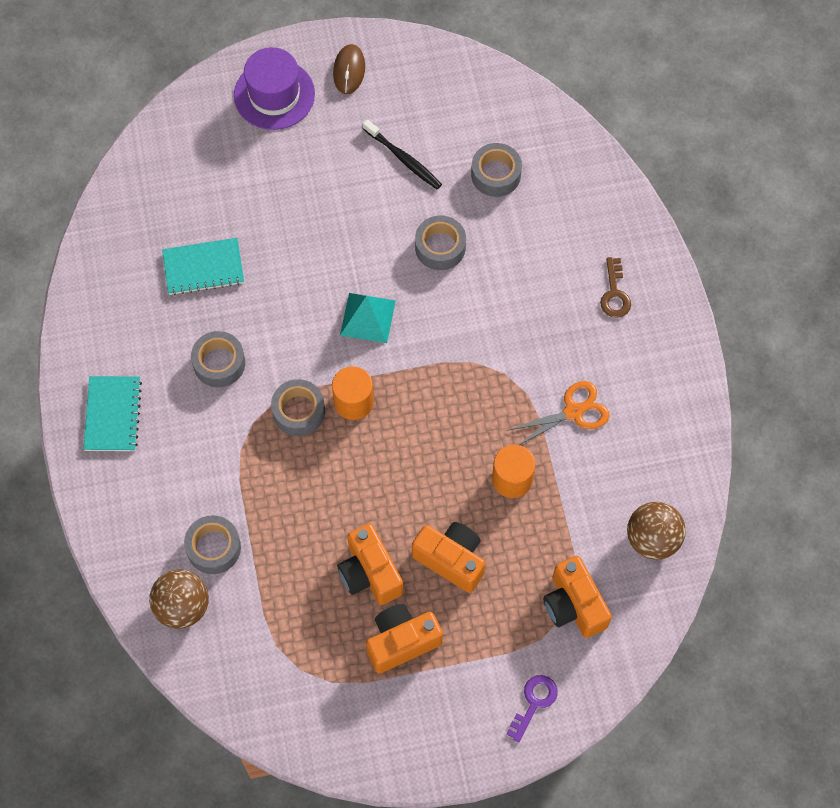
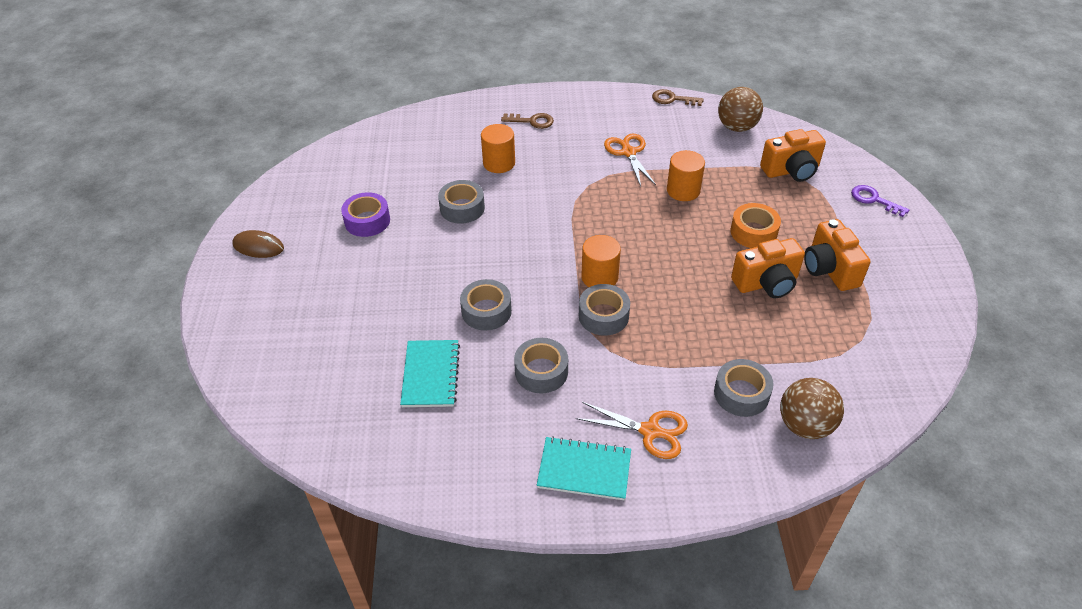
camera: 80 degrees left, 20 degrees down
purple hat [234,47,315,130] -> none
turquoise pyramid [340,293,396,343] -> none
black toothbrush [363,119,442,189] -> purple tape [341,192,390,237]
orange camera [412,522,485,593] -> orange tape [730,203,781,248]
grey tape [471,143,522,197] -> grey tape moved to [460,279,512,331]
none -> orange cylinder [481,124,515,173]
none -> orange scissors [576,402,688,459]
none -> brown key [652,89,704,106]

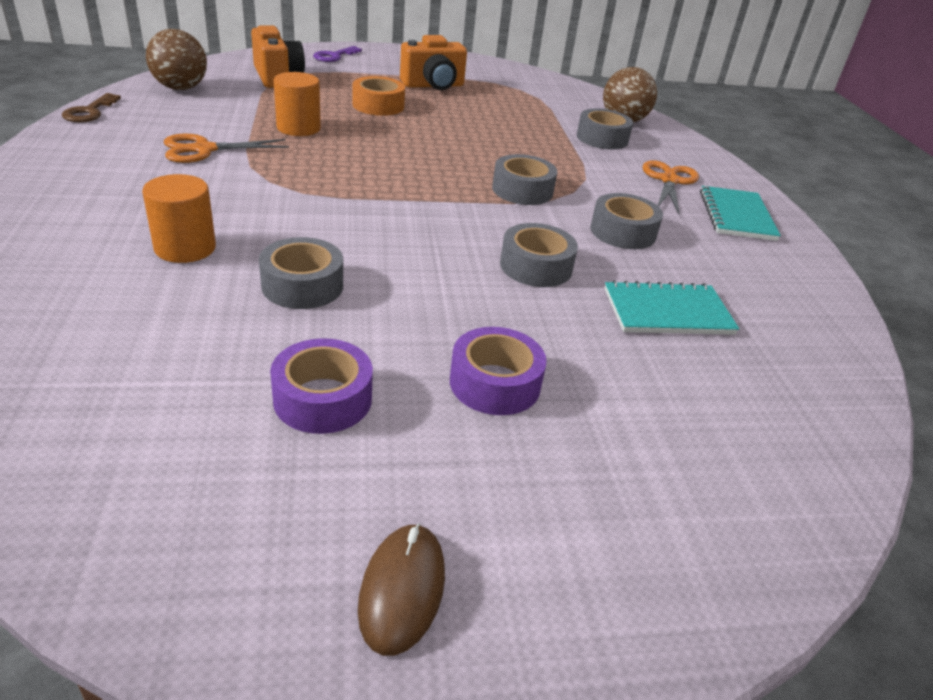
camera: 100 degrees left, 10 degrees down
brown key [501,113,554,129] -> none
orange cylinder [581,235,621,287] -> none
orange camera [731,238,805,298] -> none
none -> purple tape [450,327,547,415]

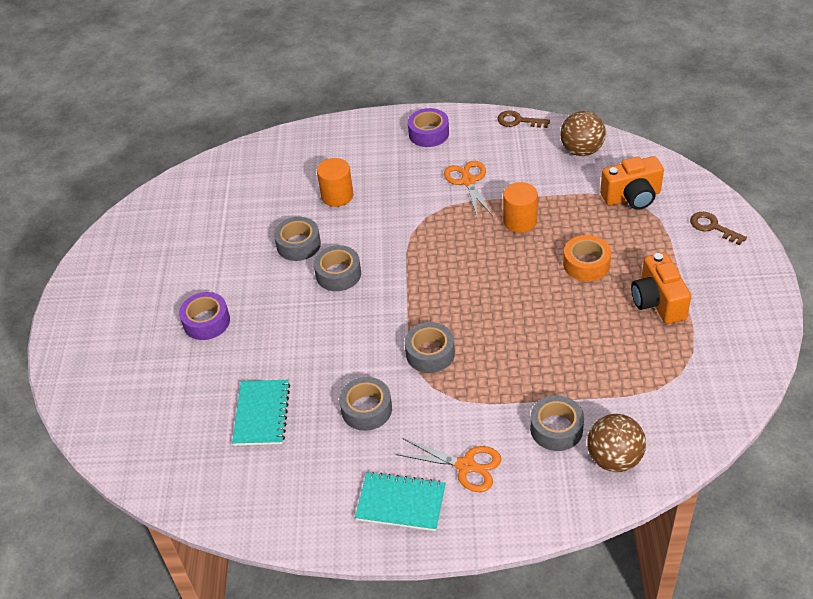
camera: 105 degrees right, 10 degrees up
purple tape [270,338,373,434] -> purple tape moved to [408,108,449,147]
purple key [313,46,362,62] -> brown key [690,212,747,245]
brown mouse [358,523,445,656] -> none
grey tape [500,223,578,287] -> grey tape moved to [314,245,361,291]

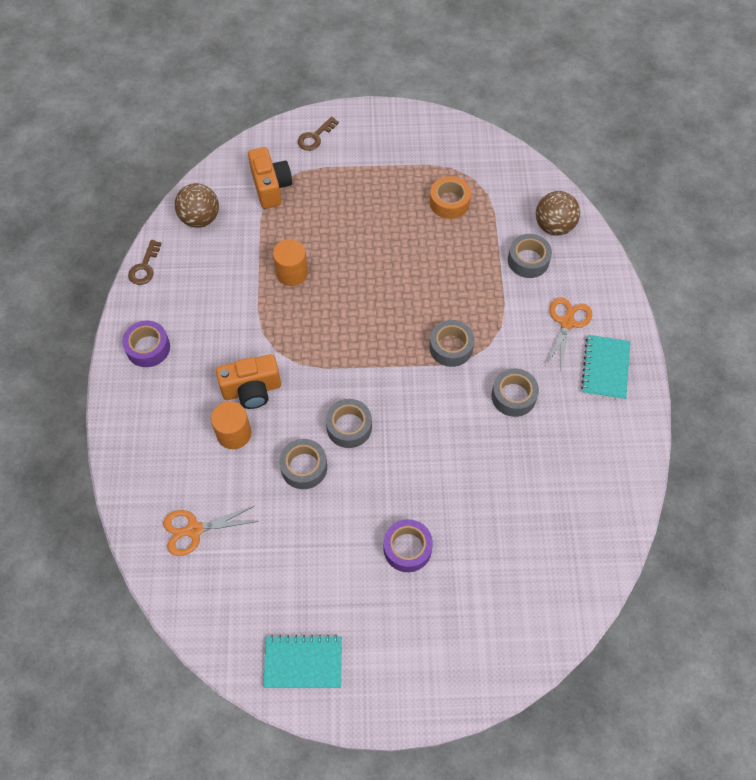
camera: 95 degrees left, 15 degrees up
turquoise notebook [232,380,290,446] -> turquoise notebook moved to [263,635,342,688]
orange scissors [444,161,493,216] -> orange scissors moved to [163,506,259,556]
orange tape [563,235,611,282] -> orange tape moved to [430,176,471,219]
orange camera [631,252,691,324] -> orange camera moved to [216,354,281,409]

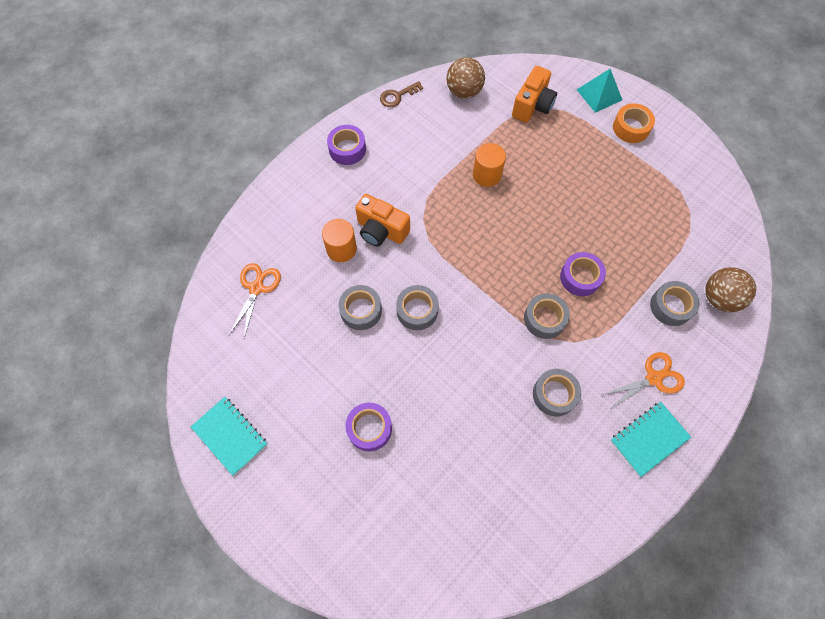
camera: 45 degrees right, 5 degrees up
orange scissors [163,506,259,556] -> orange scissors turned 75 degrees clockwise [229,263,281,338]
brown key [298,116,339,151] -> turquoise pyramid [577,69,622,113]
orange tape [430,176,471,219] -> orange tape moved to [613,103,655,143]
none -> purple tape [560,252,606,296]

